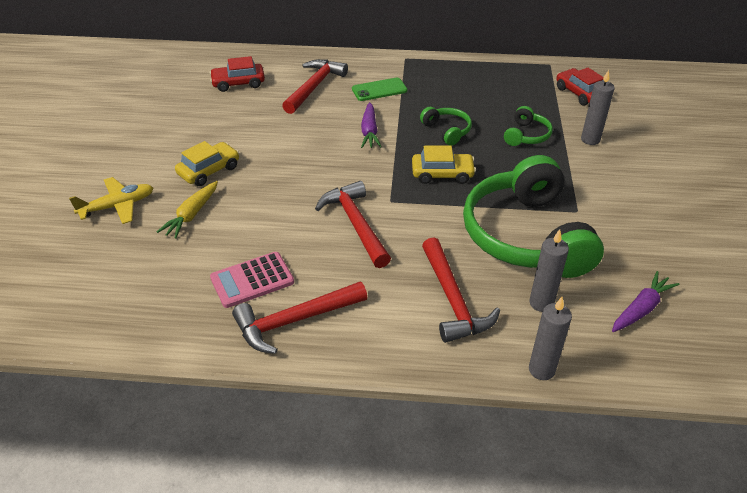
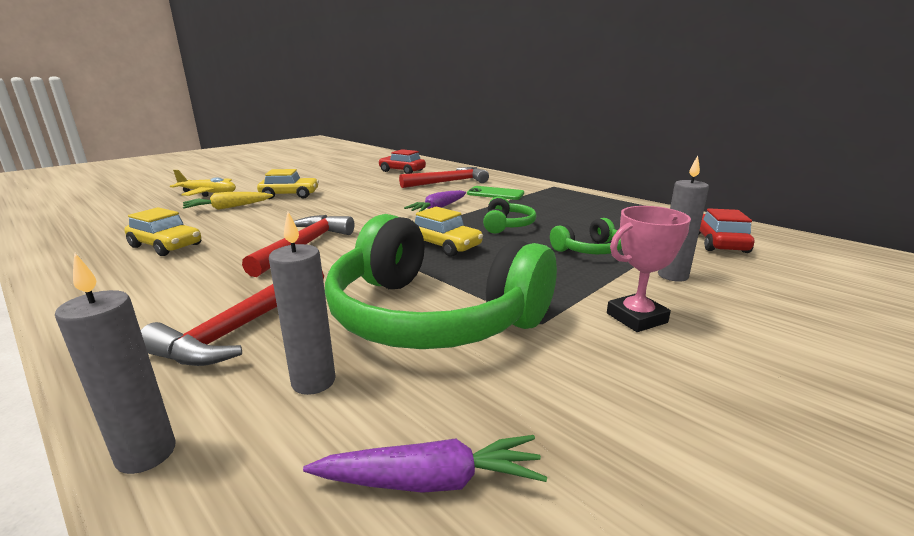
camera: 40 degrees right, 20 degrees down
pink calculator [210,252,294,308] -> yellow car [124,207,201,256]
red hammer [232,282,367,354] -> none
green headphones [463,155,604,278] -> green headphones turned 90 degrees counterclockwise [325,214,557,349]
none -> pink trophy [607,206,691,332]

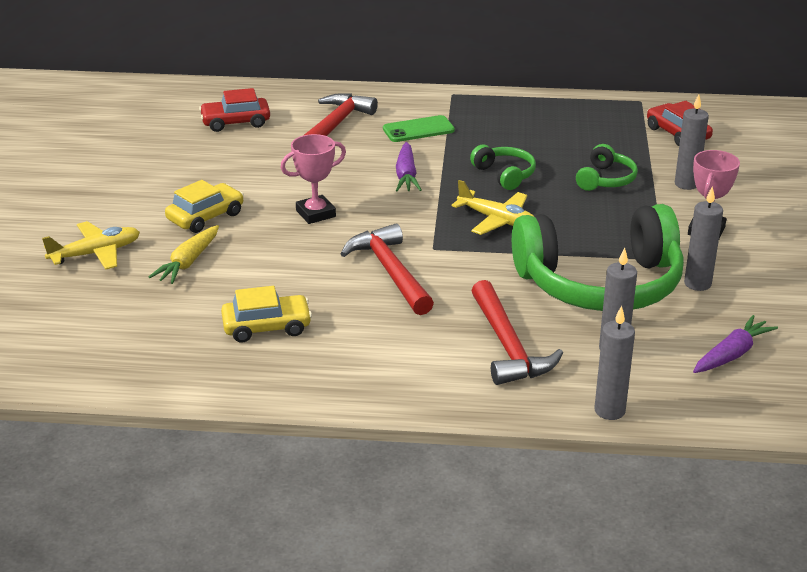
camera: 40 degrees left, 10 degrees up
yellow car [414,207,483,257] -> yellow plane [451,180,534,235]
none -> pink trophy [281,134,346,224]
none -> grey candle [684,186,723,291]

